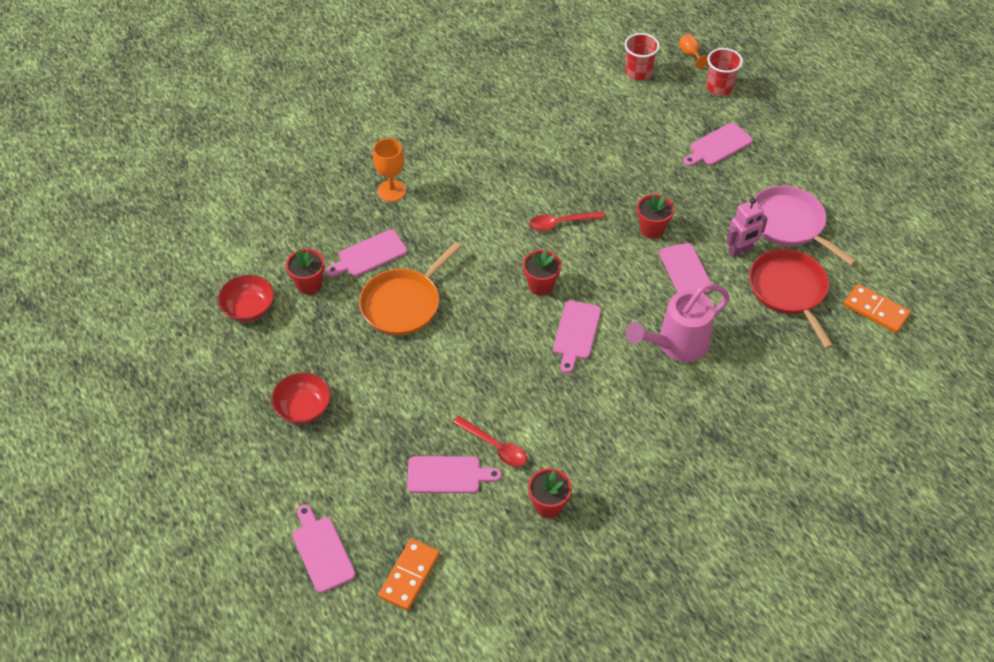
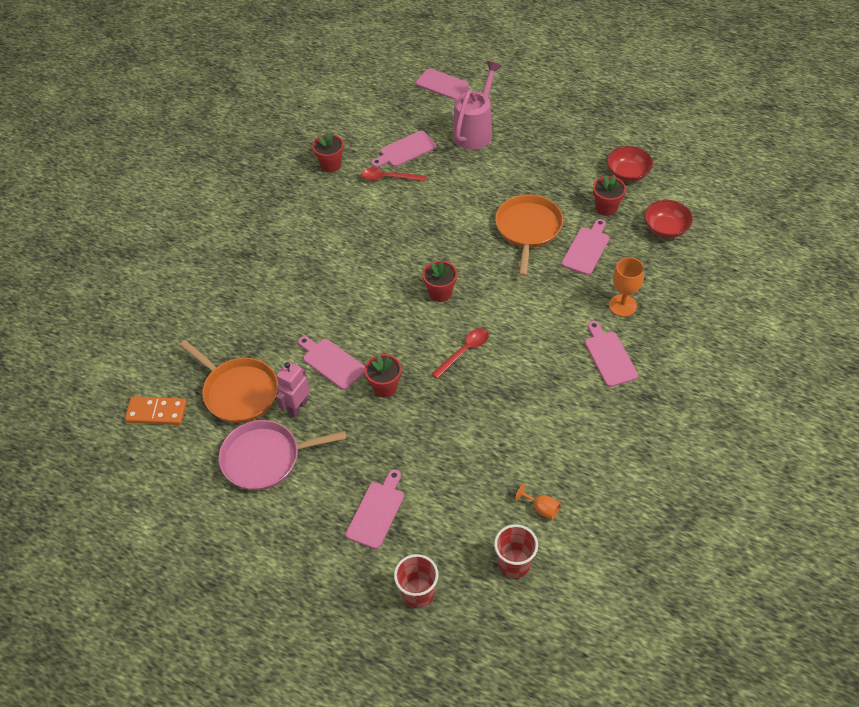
camera: 150 degrees right, 0 degrees up
red bowl [271,372,331,424] -> red bowl moved to [644,200,693,238]
orange domino [378,539,440,611] -> none
pink cutting board [553,300,601,373] -> pink cutting board moved to [585,321,638,387]
pink watering can [626,283,730,362] -> pink watering can moved to [453,61,502,150]
orange goblet [679,34,708,68] -> orange goblet moved to [515,484,561,520]
red pan [749,249,834,349] -> orange pan [180,340,278,423]
pink pan [754,185,857,266] -> pink pan turned 150 degrees clockwise [219,420,347,490]

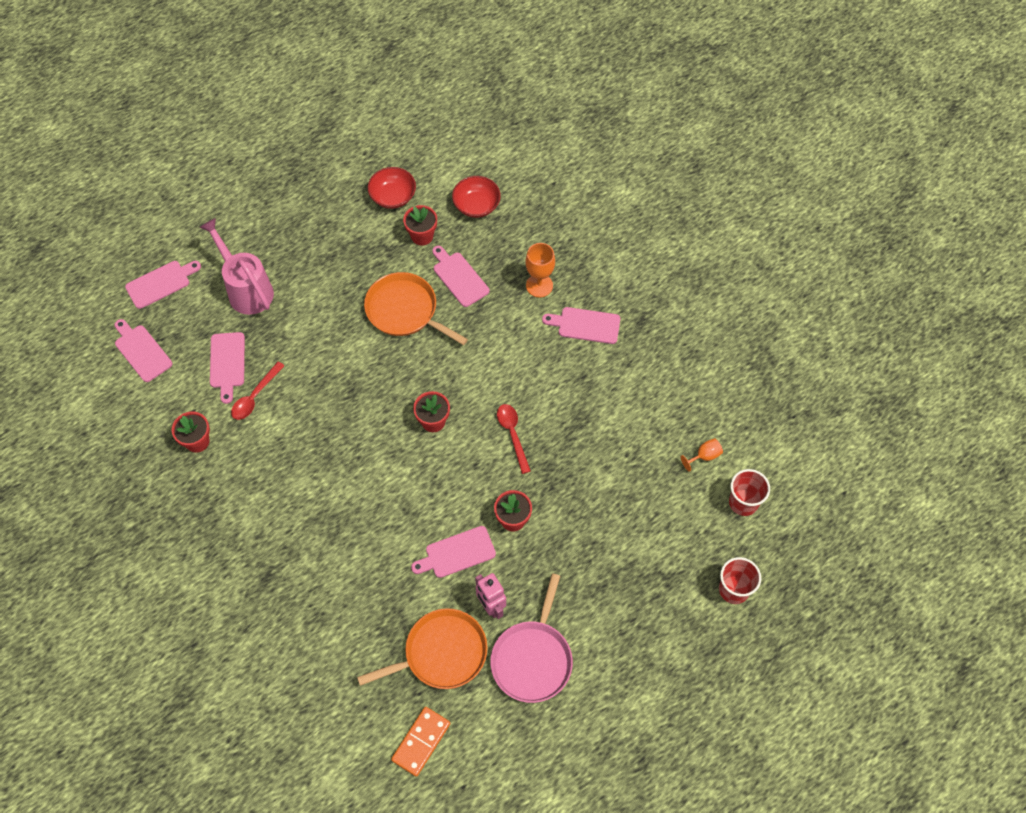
camera: 65 degrees left, 10 degrees up
pink cutting board [346,469,404,549] -> pink cutting board moved to [115,319,172,382]

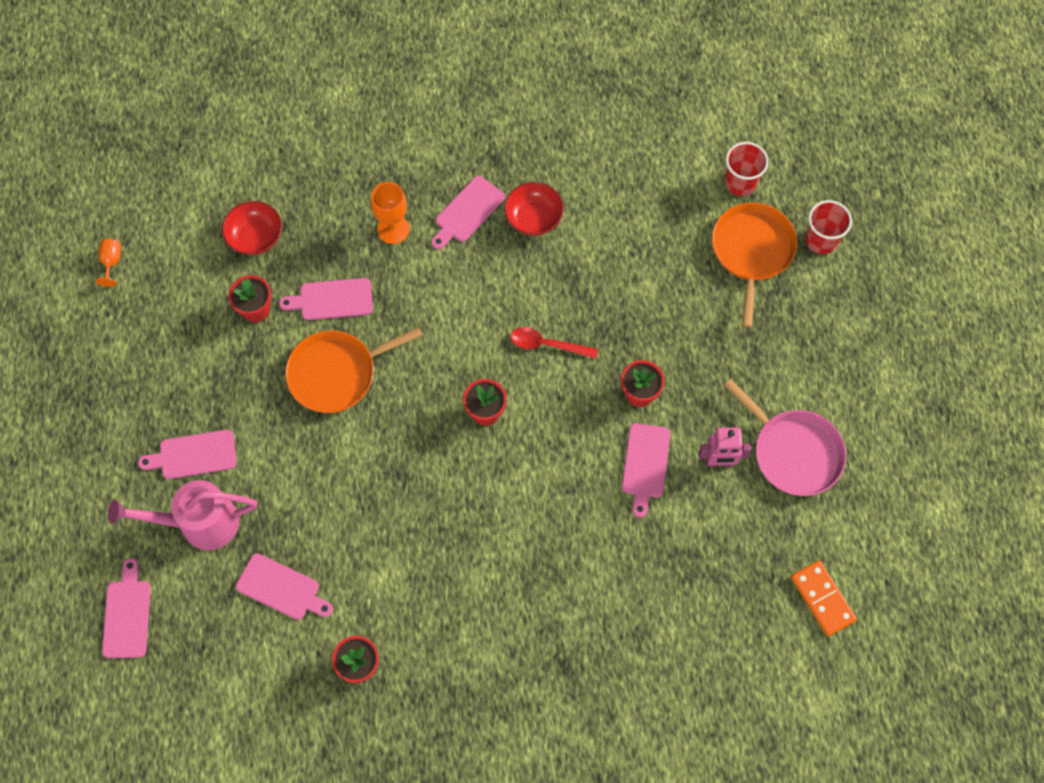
camera: 60 degrees left, 5 degrees up
pink cutting board [115,319,172,382] -> pink cutting board moved to [138,430,237,479]
red spoon [231,361,285,420] -> none
orange pan [357,608,488,689] -> orange pan moved to [712,202,797,328]
red bowl [368,167,416,209] -> red bowl moved to [504,182,564,236]
orange goblet [681,438,723,472] -> orange goblet moved to [95,239,121,287]

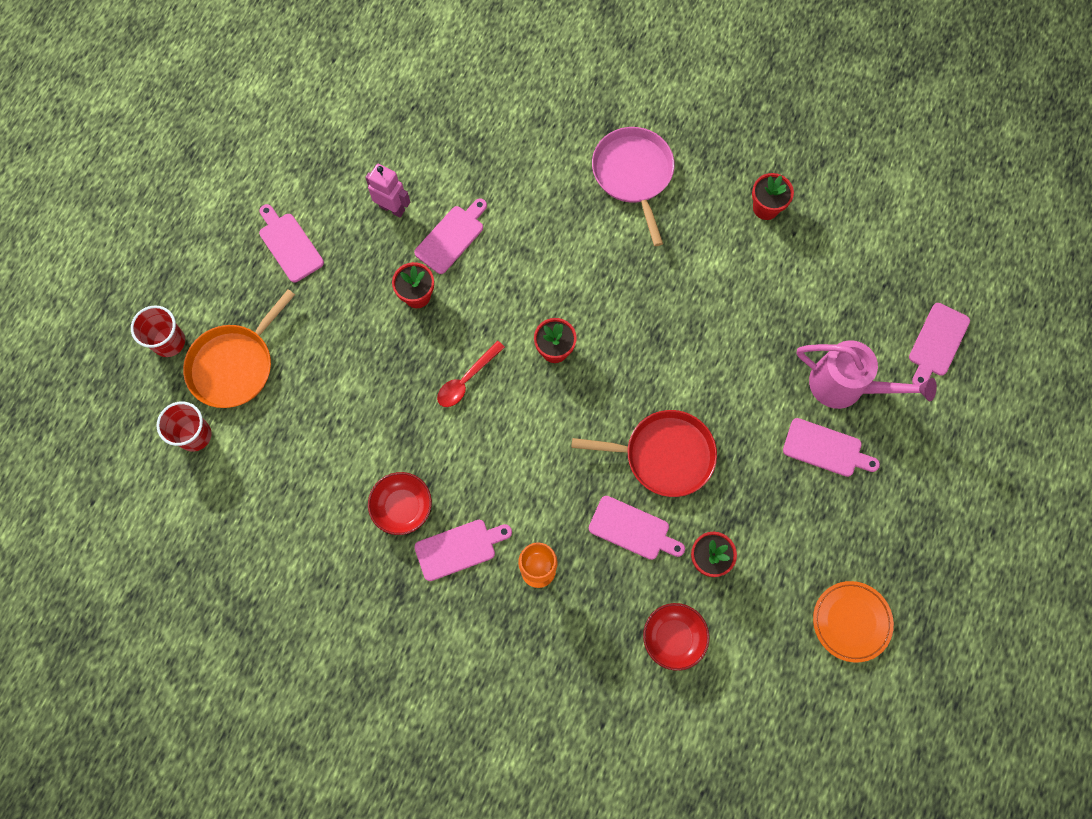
camera: 150 degrees left, 5 degrees up
orange goblet [95,239,121,287] -> none
pink cutting board [236,553,333,620] -> pink cutting board moved to [259,204,324,283]
orange pan [285,327,423,413] -> red pan [572,410,717,497]
red spoon [510,327,598,359] -> red spoon turned 90 degrees clockwise [437,341,505,407]
pink pan [724,379,846,496] -> pink pan moved to [592,127,674,246]
orange domino [791,561,857,636] -> none
none -> orange plate [813,581,894,663]

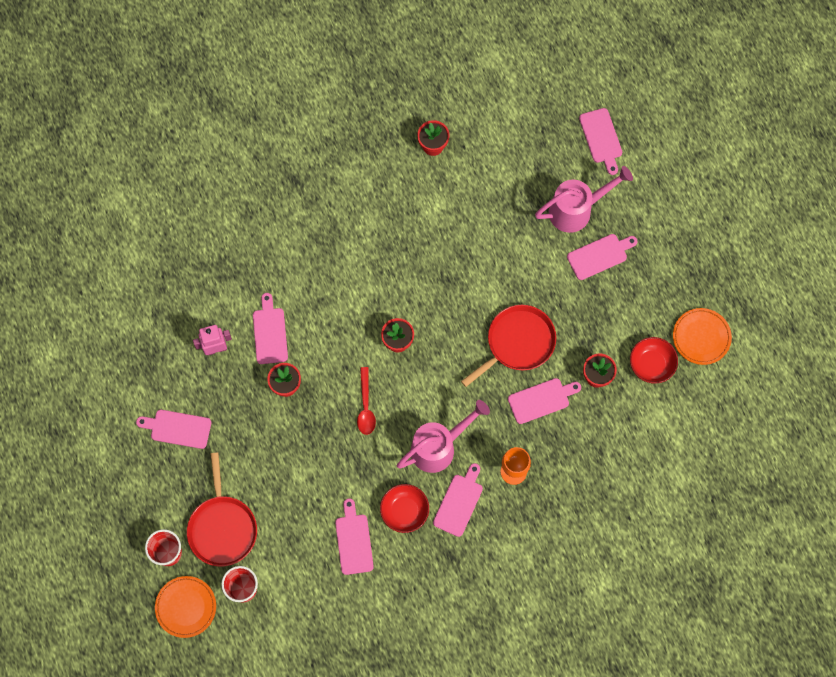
camera: 45 degrees left, 0 degrees up
orange pan [183,289,295,408] -> red pan [187,452,257,567]
pink pan [592,127,674,246] -> none
red bowl [643,603,709,671] -> red bowl moved to [630,337,678,384]
none -> orange plate [155,576,216,638]
none -> pink cutting board [335,499,374,575]
none -> pink watering can [397,400,490,473]

